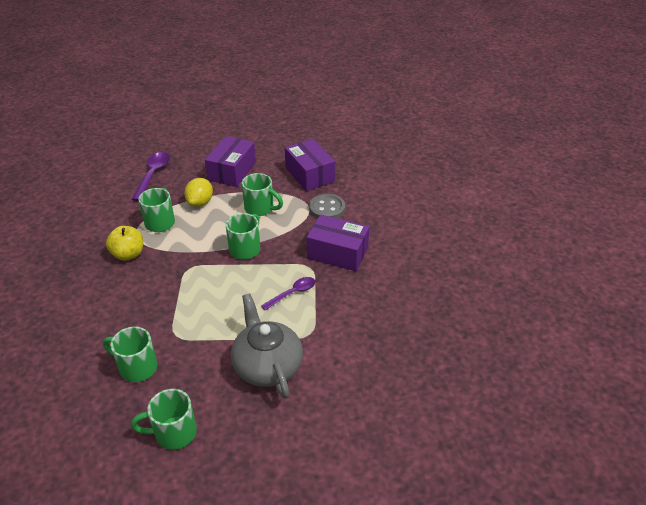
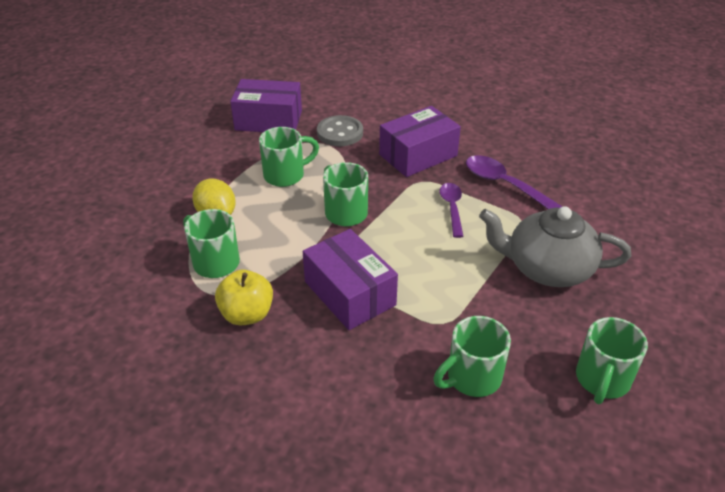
camera: 55 degrees left, 0 degrees up
purple spoon [131,152,170,201] -> purple spoon moved to [466,155,563,209]
purple box [205,136,256,187] -> purple box moved to [303,229,398,330]

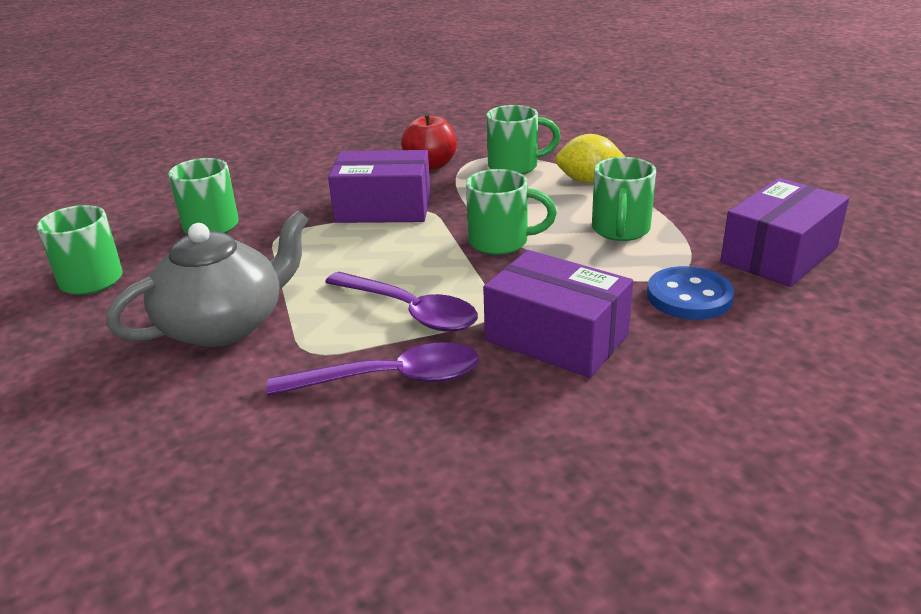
camera: 130 degrees right, 10 degrees down
yellow apple [215,270,273,325] -> red apple [401,113,457,170]
grey button [317,115,363,146] -> blue button [647,266,734,320]
purple box [379,106,461,177] -> purple box turned 60 degrees counterclockwise [483,250,633,378]
purple spoon [440,183,464,238] -> purple spoon [325,272,478,332], size x1.51

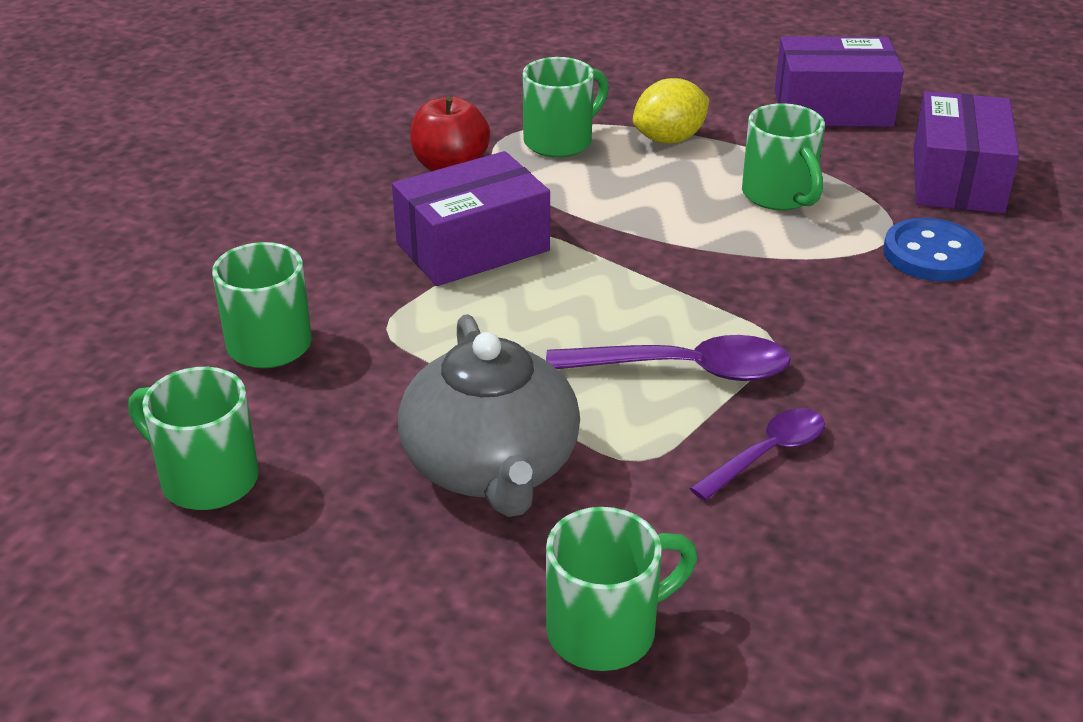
camera: 35 degrees left, 5 degrees up
grey teapot [106,210,309,347] -> grey teapot turned 150 degrees clockwise [398,314,580,517]
purple spoon [267,342,479,396] -> purple spoon [690,408,825,501], size x0.66
green mug [466,169,557,255] -> green mug moved to [546,507,698,671]
purple box [483,250,633,378] -> purple box moved to [775,36,904,127]

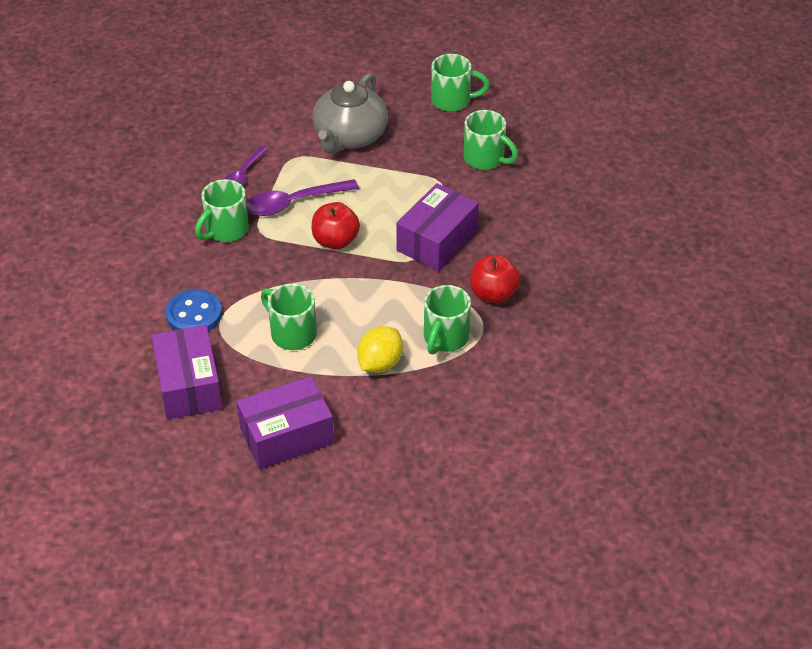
camera: 155 degrees right, 10 degrees up
grey teapot [398,314,580,517] -> grey teapot turned 120 degrees counterclockwise [312,73,388,154]
green mug [546,507,698,671] -> green mug moved to [195,179,249,242]
none -> red apple [312,202,360,249]

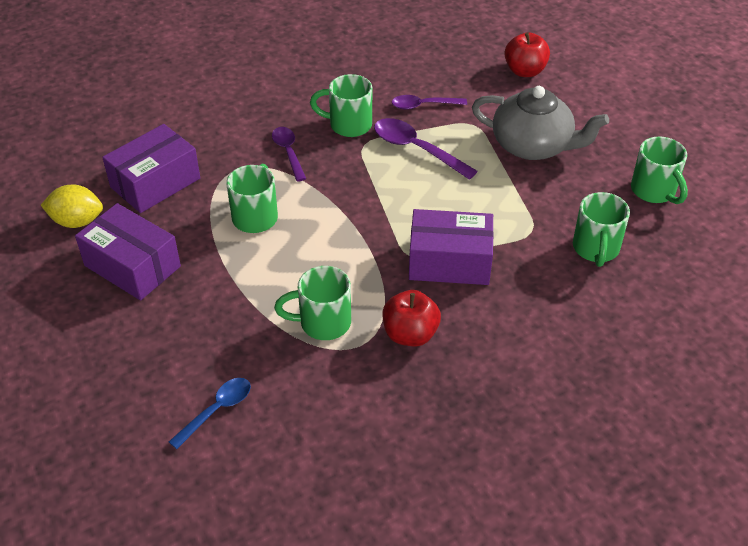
camera: 60 degrees right, 0 degrees up
blue button [165,289,222,331] -> none
grey teapot [312,73,388,154] -> grey teapot turned 150 degrees counterclockwise [472,86,609,160]
red apple [312,202,360,249] -> red apple moved to [504,32,550,77]
yellow lemon [357,326,403,373] -> yellow lemon moved to [41,184,103,228]
none -> blue spoon [169,378,251,449]
none -> purple spoon [272,127,306,182]

